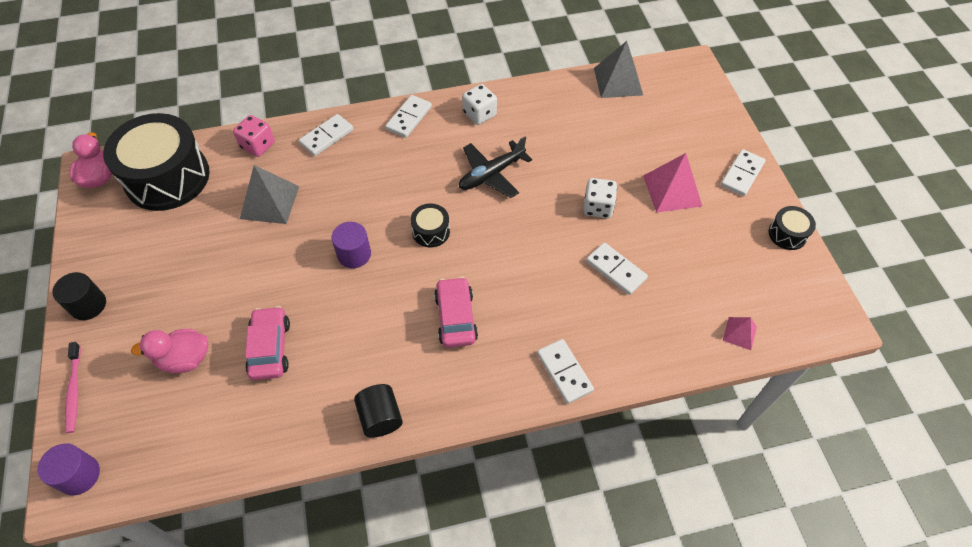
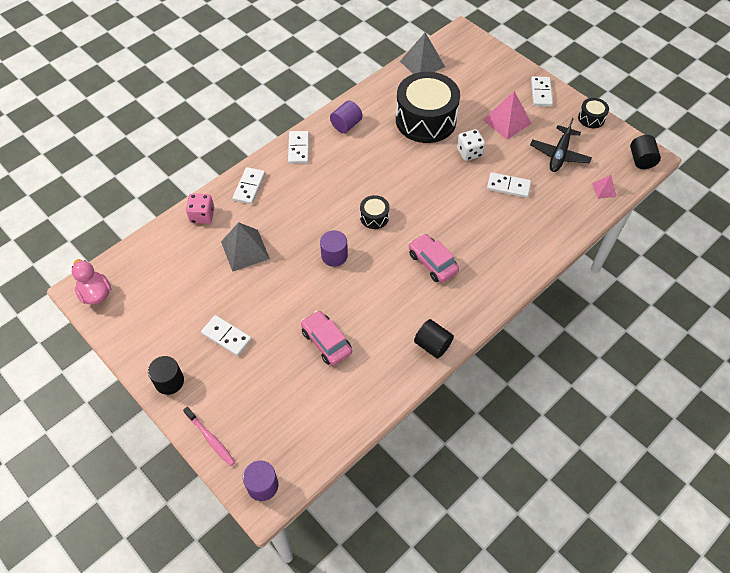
camera: 30 degrees left, 0 degrees up
black drum [103,113,210,211] -> black drum moved to [396,72,460,143]
pink duck [131,329,208,373] -> none
black plane [459,137,532,198] -> black plane moved to [530,118,592,172]
white dice [462,84,497,125] -> purple cylinder [330,100,363,133]
white domino [537,339,594,404] -> white domino moved to [201,315,252,356]
none -> black cylinder [630,135,661,169]

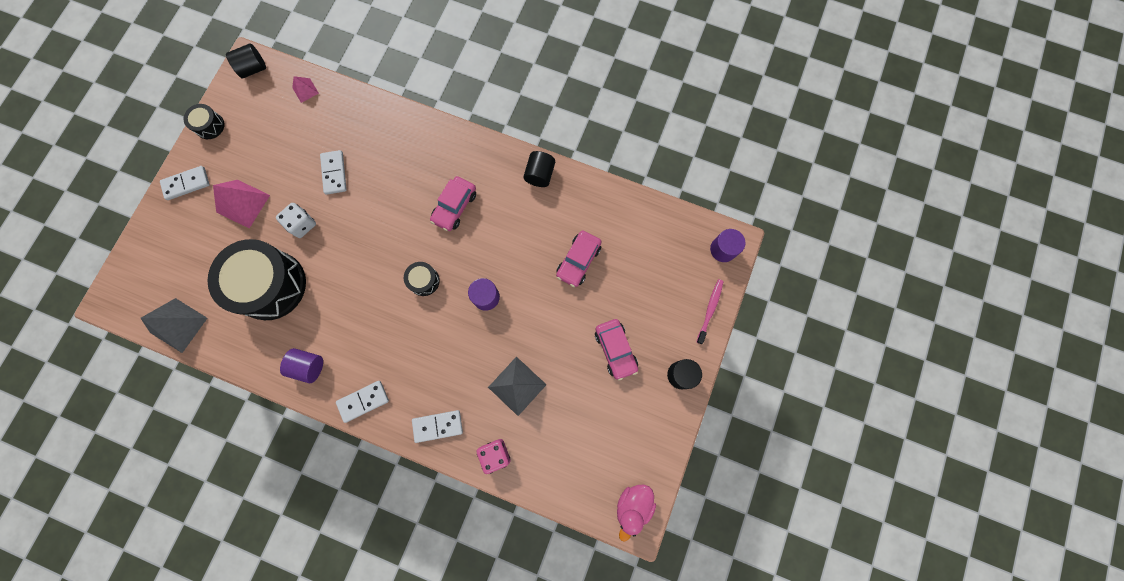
camera: 115 degrees left, 20 degrees up
white domino [201,315,252,356] -> pink car [595,319,638,381]
black plane [530,118,592,172] -> none

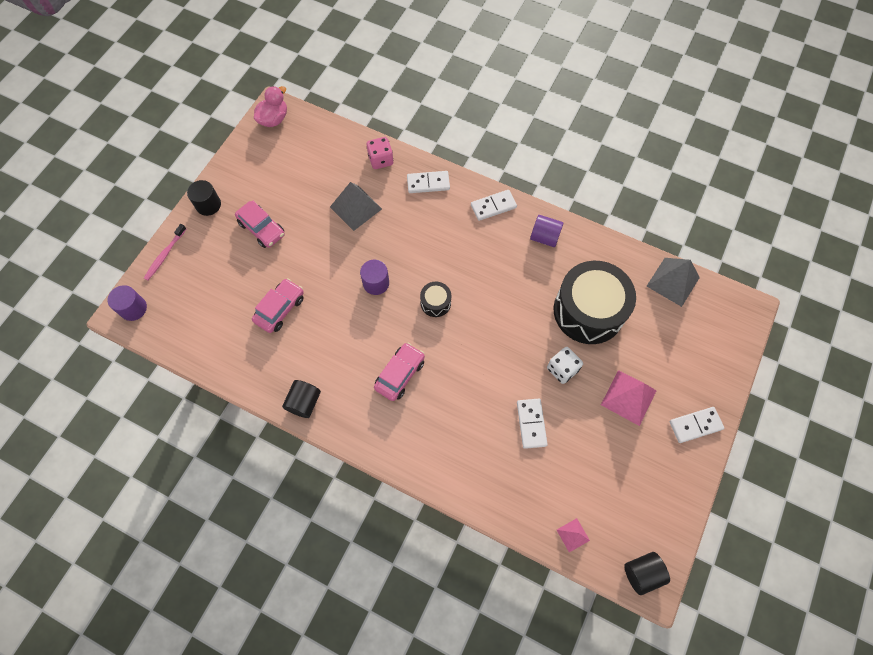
camera: 175 degrees left, 10 degrees down
black drum [184,104,225,139] -> none
pink car [595,319,638,381] -> pink car turned 150 degrees clockwise [235,201,285,248]

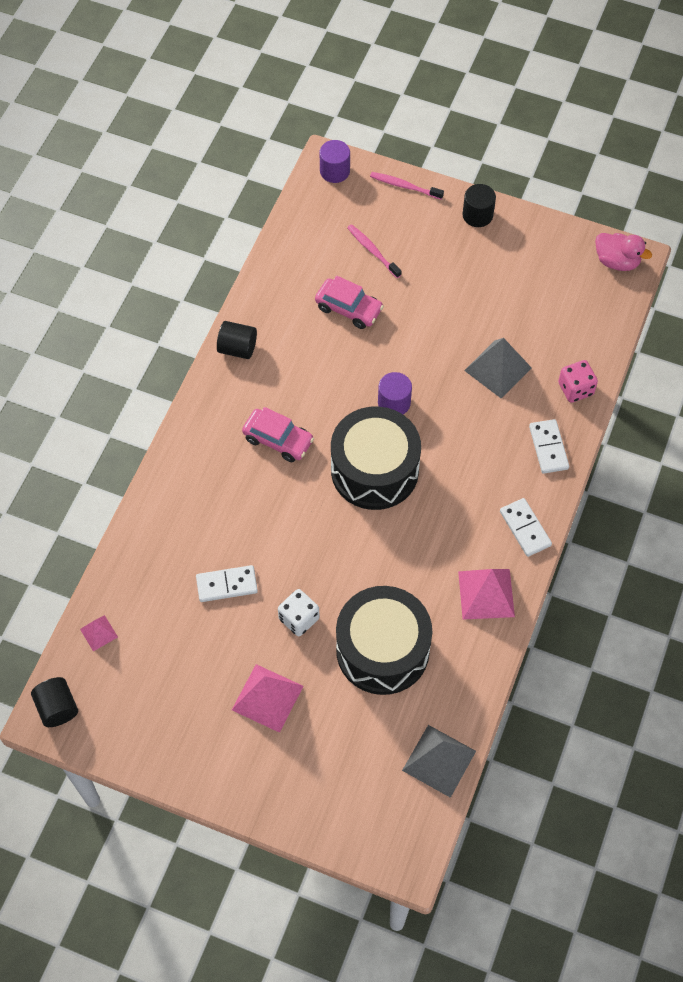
camera: 85 degrees right, 5 degrees down
pink car [235,201,285,248] -> none
black drum [420,282,451,317] -> black drum [331,406,421,510], size x2.30
purple cylinder [530,215,564,247] -> pink pyramid [458,569,515,620]
white domino [669,407,724,443] -> none
none -> pink toothbrush [347,224,402,278]

